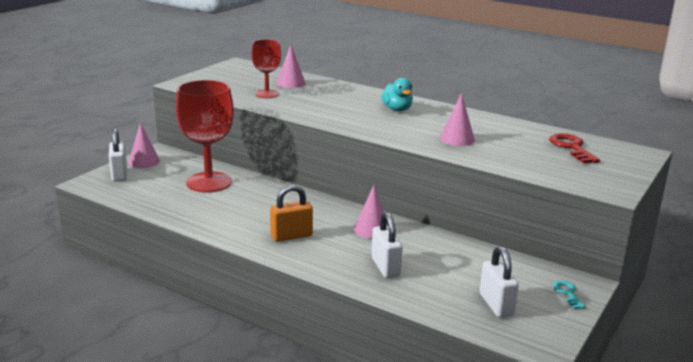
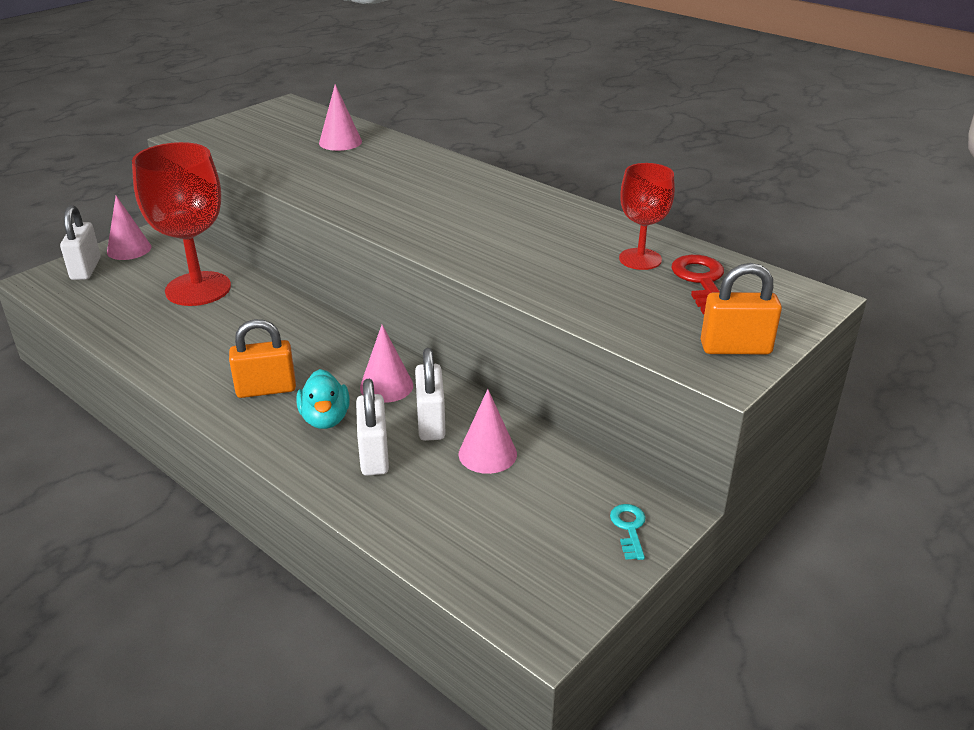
camera: 10 degrees right, 10 degrees up
red goblet [251,39,281,98] -> red goblet moved to [619,163,675,270]
turquoise duck [381,78,413,111] -> turquoise duck moved to [296,369,350,429]
pink cone [440,93,475,146] -> pink cone moved to [459,389,517,474]
white padlock [480,246,519,318] -> white padlock moved to [415,348,446,441]
none -> orange padlock [701,263,782,354]

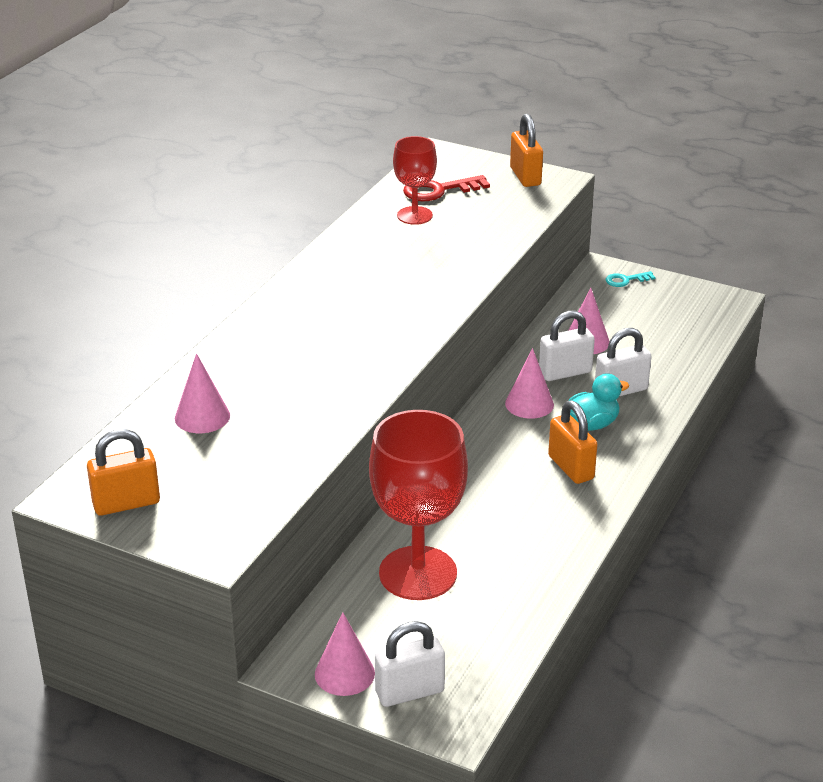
camera: 105 degrees left, 0 degrees up
none -> orange padlock [87,429,160,516]

